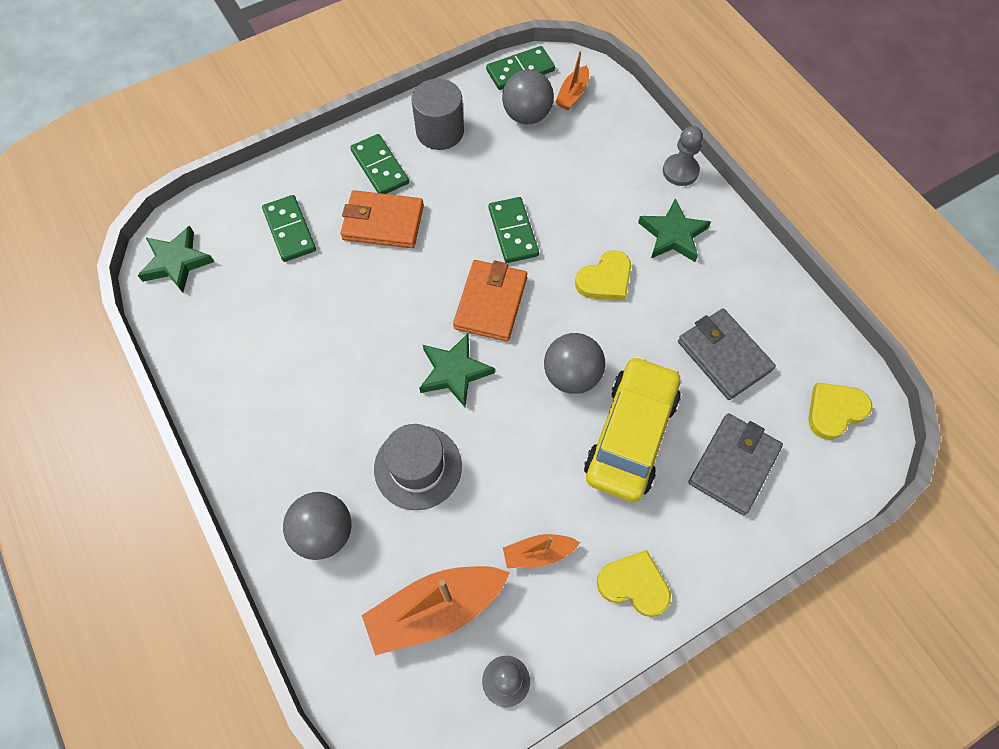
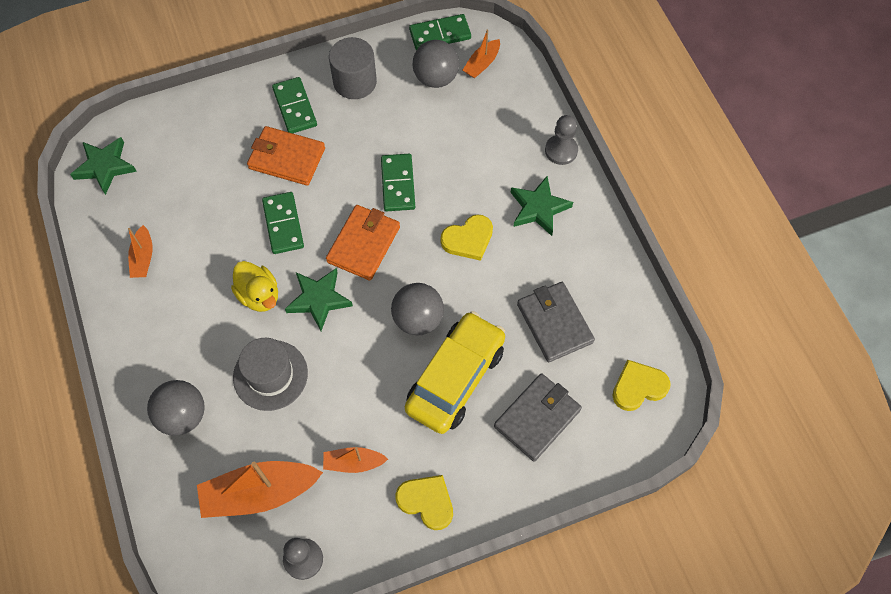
camera: 10 degrees right, 0 degrees up
green domino [262,195,316,262] -> green domino moved to [262,192,304,254]
none -> orange boat [128,225,153,278]
none -> yellow duck [231,261,278,312]

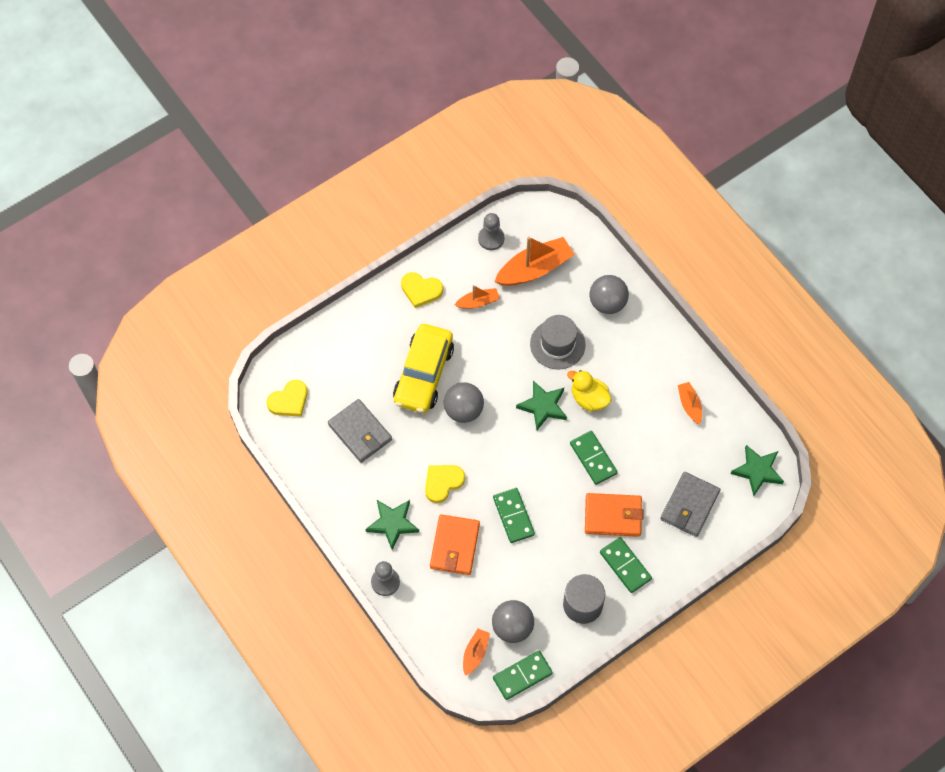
camera: 165 degrees right, 0 degrees up
orange wallet [326,205,400,281] -> orange wallet moved to [430,514,480,575]
grey wallet [494,373,582,462] -> grey wallet moved to [660,472,720,537]

